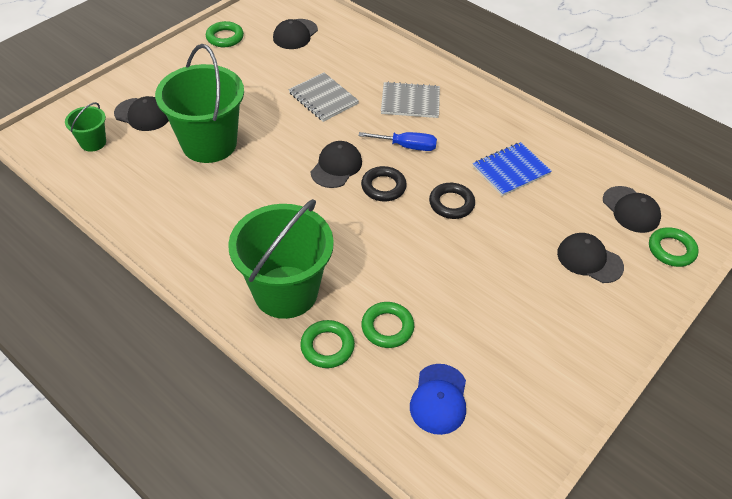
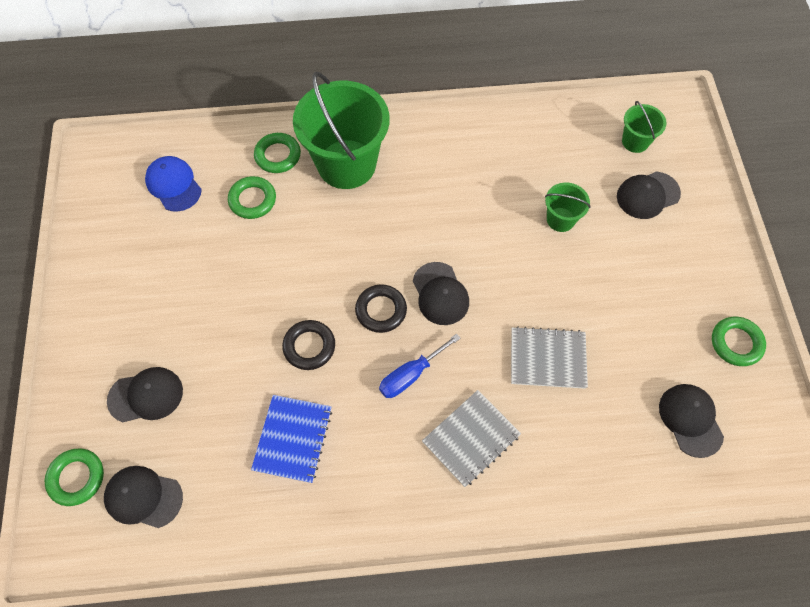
camera: 135 degrees right, 15 degrees up
green bucket [155,44,244,163] -> green bucket [545,183,590,232], size x0.46

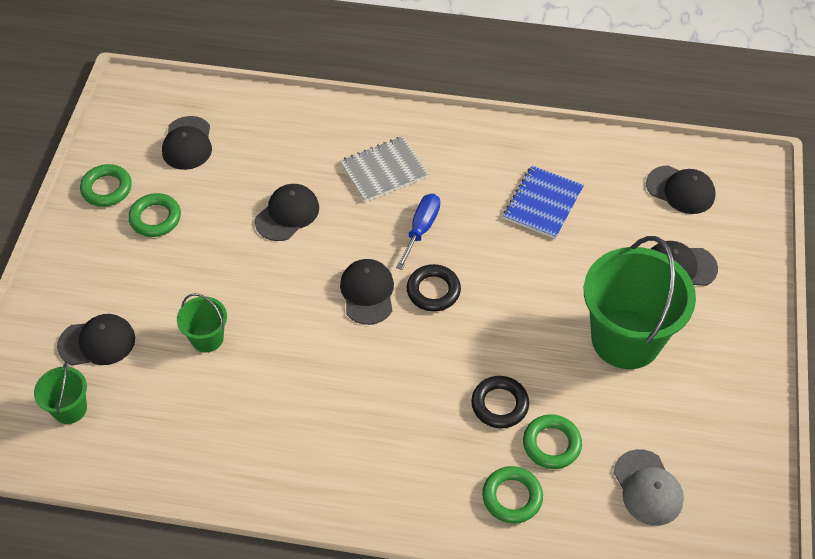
camera: 165 degrees left, 10 degrees down
green ring [45,449,104,506] -> green ring moved to [128,193,181,237]
blue cap [145,156,202,212] -> grey cap [613,449,684,526]
black ring [282,320,335,370] -> black ring moved to [471,376,529,428]
green bucket [293,72,389,189] -> green bucket moved to [584,236,696,369]
blue screwdriver [379,334,461,398] -> blue screwdriver turned 45 degrees counterclockwise [396,194,440,270]
grey notebook [511,326,588,389] -> black cap [255,184,319,241]

